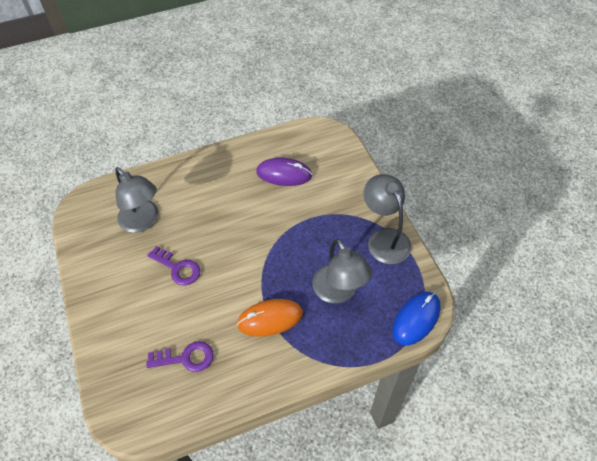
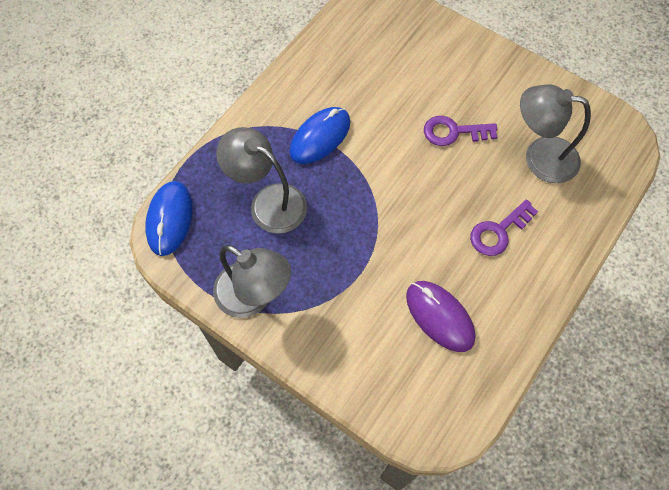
camera: 145 degrees right, 10 degrees up
purple key [146,341,213,372] -> purple key moved to [470,199,538,256]
orange mouse [237,299,303,337] -> blue mouse [289,107,351,164]
purple mouse [256,157,312,186] -> purple mouse turned 75 degrees clockwise [406,281,475,352]

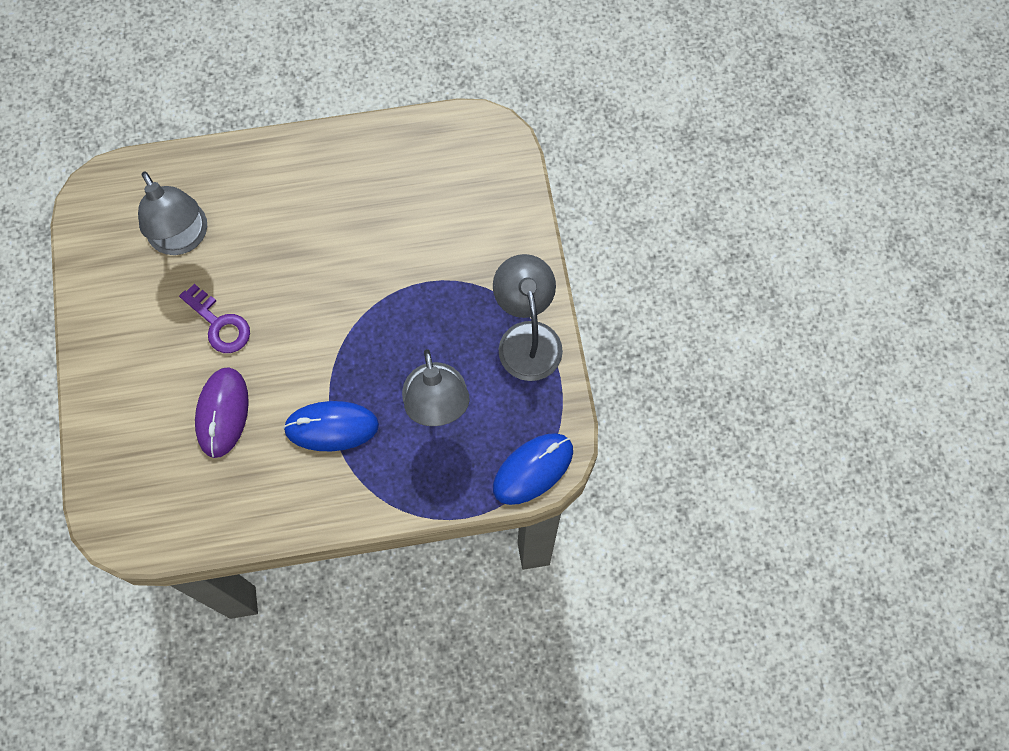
camera: 135 degrees left, 5 degrees up
purple mouse [406,281,475,352] -> purple mouse moved to [195,367,249,458]
purple key [470,199,538,256] -> none

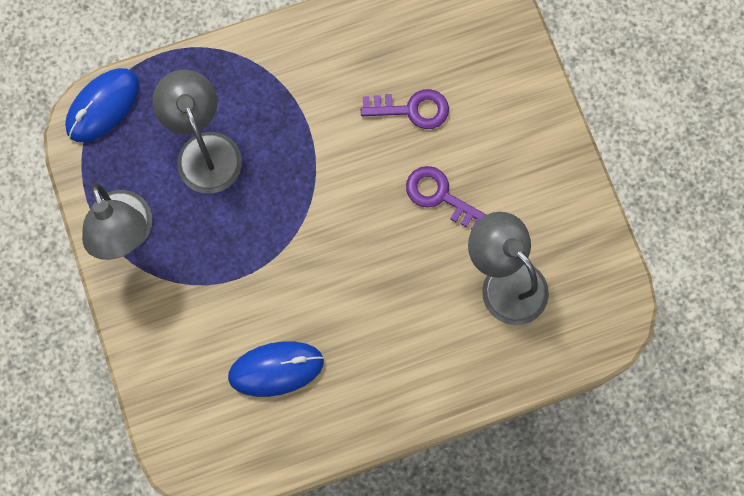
camera: 170 degrees right, 5 degrees up
purple mouse [195,367,249,458] -> purple key [361,89,449,129]
blue mouse [283,401,379,451] -> blue mouse moved to [228,341,324,397]

